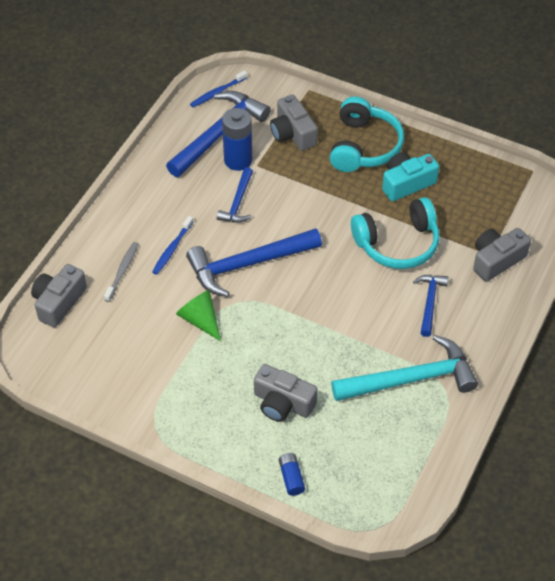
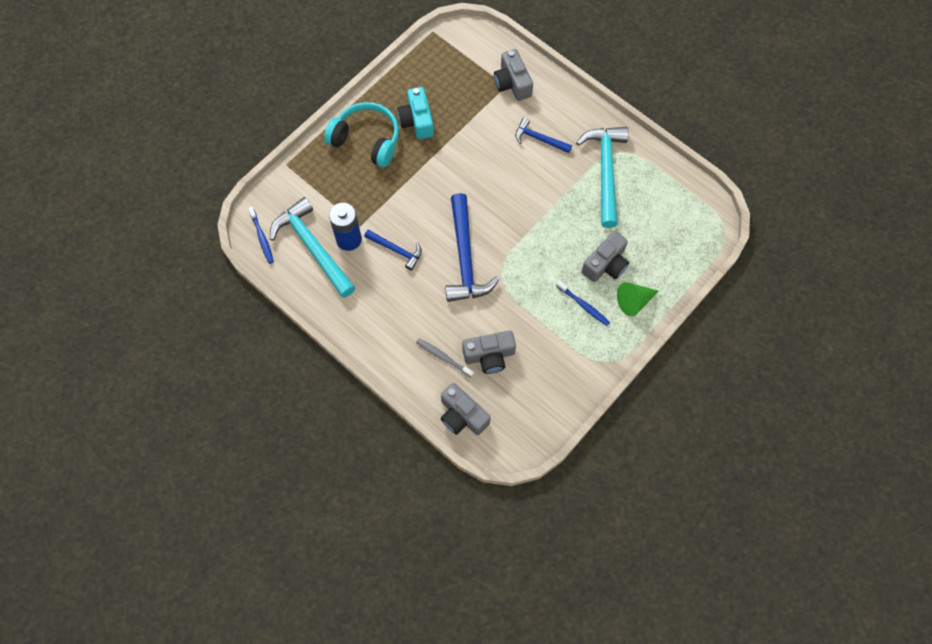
camera: 75 degrees left, 15 degrees up
blue toothbrush [152,216,193,275] -> blue toothbrush moved to [556,280,610,326]
blue hammer [166,91,271,177] -> turquoise hammer [270,197,356,298]
green cone [176,290,221,341] -> green cone moved to [617,282,659,316]
grey camera [270,95,318,151] -> grey camera moved to [462,331,516,374]
blue battery [279,453,305,496] -> none
turquoise headphones [351,197,439,269] -> none

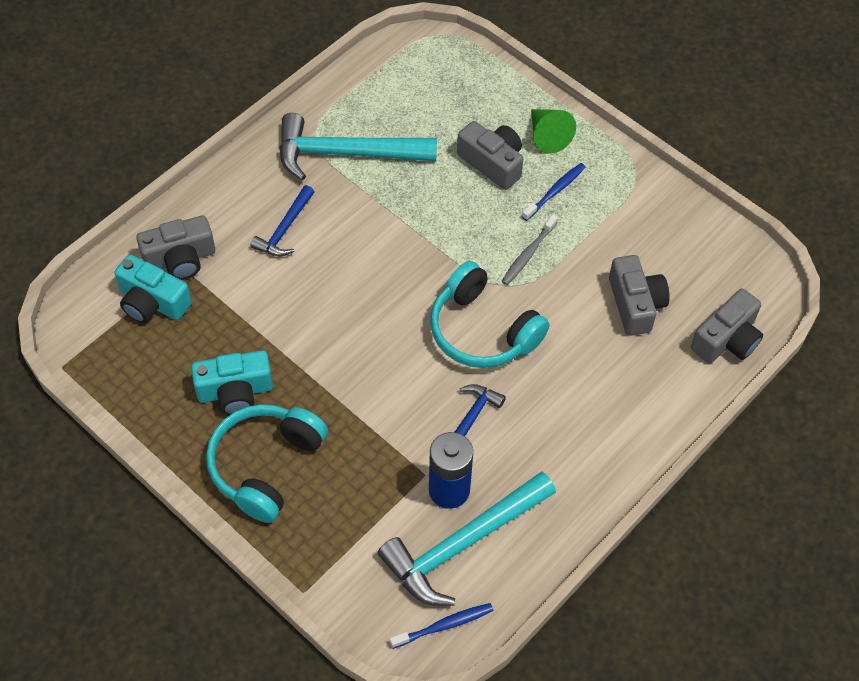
camera: 90 degrees left, 10 degrees down
grey toothbrush [416,339,474,378] -> grey toothbrush moved to [502,214,558,285]
blue hammer [445,193,499,302] -> turquoise headphones [430,261,550,368]
none -> turquoise camera [115,255,192,323]

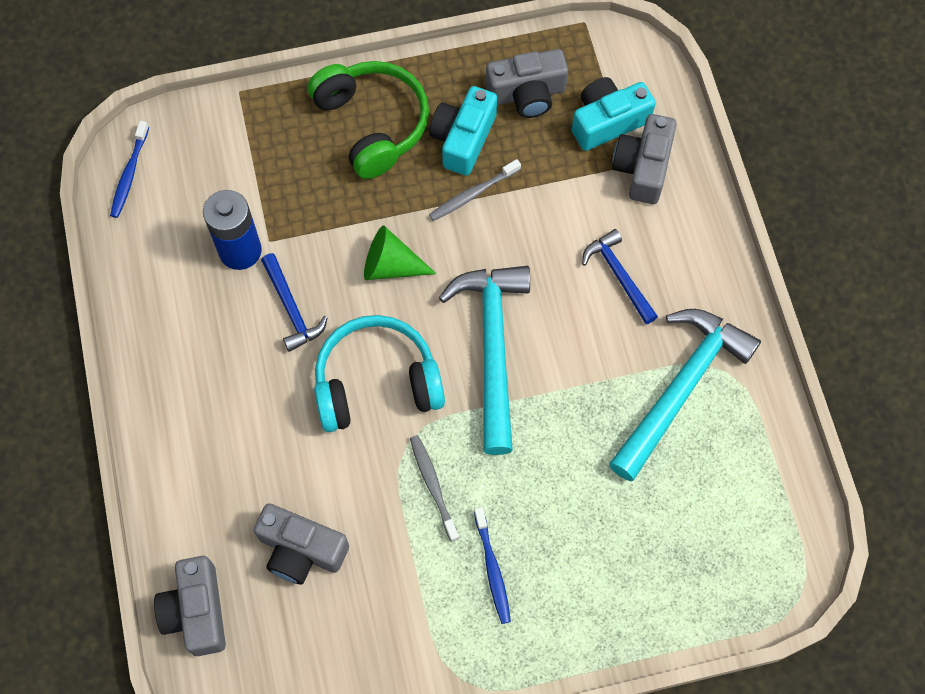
camera: 125 degrees right, 10 degrees up
turquoise headphones [206,404,328,523] -> green headphones [308,61,429,179]
turquoise hammer [378,471,556,606] -> turquoise hammer moved to [439,266,530,455]
grey camera [457,121,523,190] -> grey camera moved to [486,49,568,118]
green cone [531,109,576,154] -> green cone moved to [364,225,437,280]
none -> grey toothbrush [429,159,521,221]

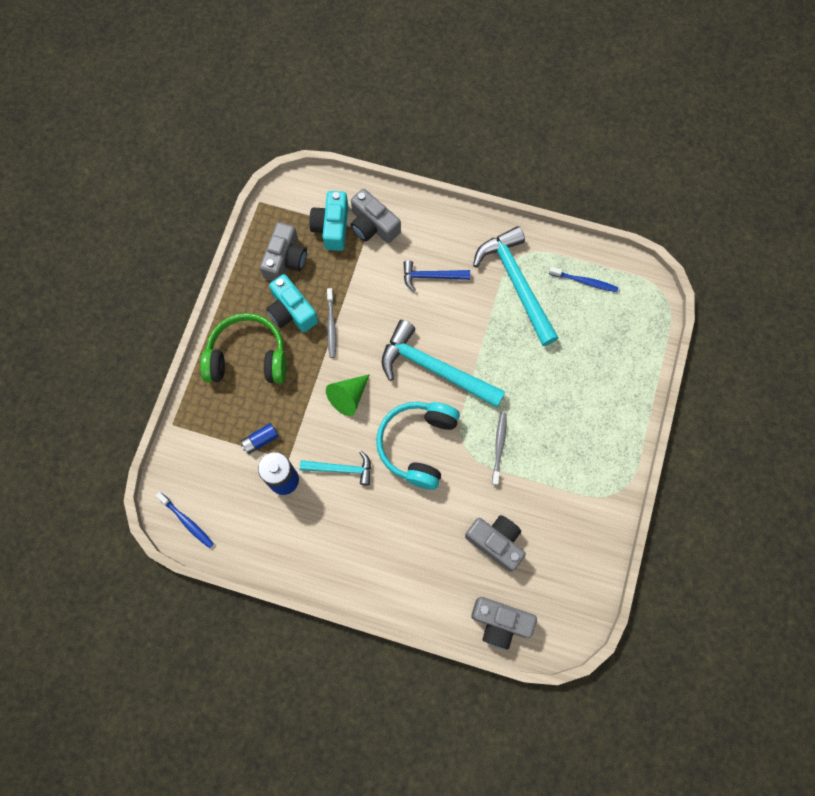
camera: 60 degrees left, 5 degrees up
grey camera [254,504,349,584] -> grey camera turned 105 degrees counterclockwise [465,515,526,572]
blue hammer [261,253,328,352] -> turquoise hammer [300,451,371,485]
grey toothbrush [410,435,459,542] -> grey toothbrush turned 90 degrees clockwise [492,412,507,485]
blue toothbrush [474,507,511,624] -> blue toothbrush moved to [549,267,618,292]
none -> blue battery [241,423,279,454]

